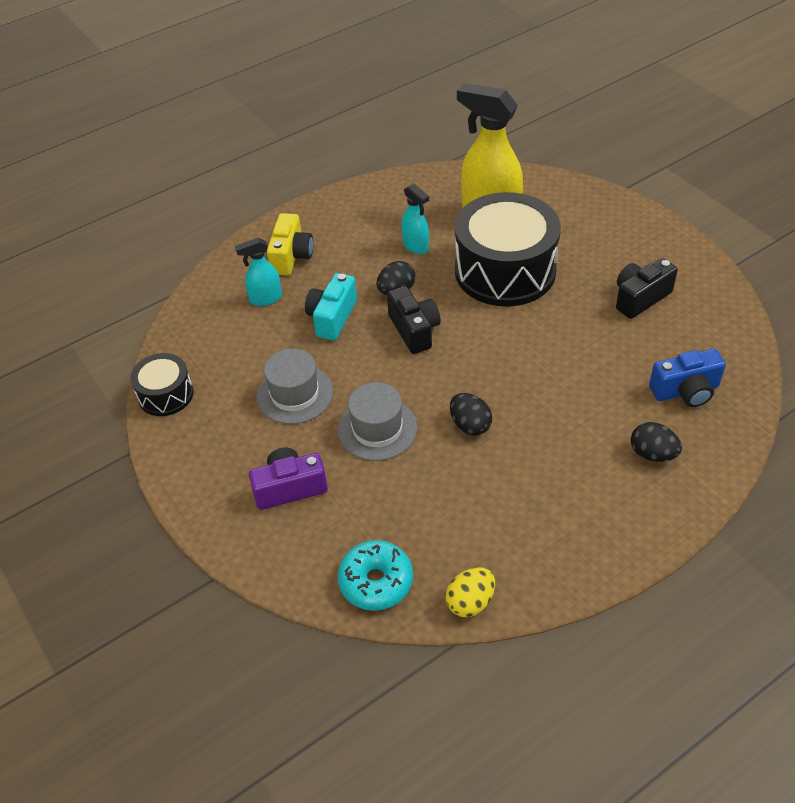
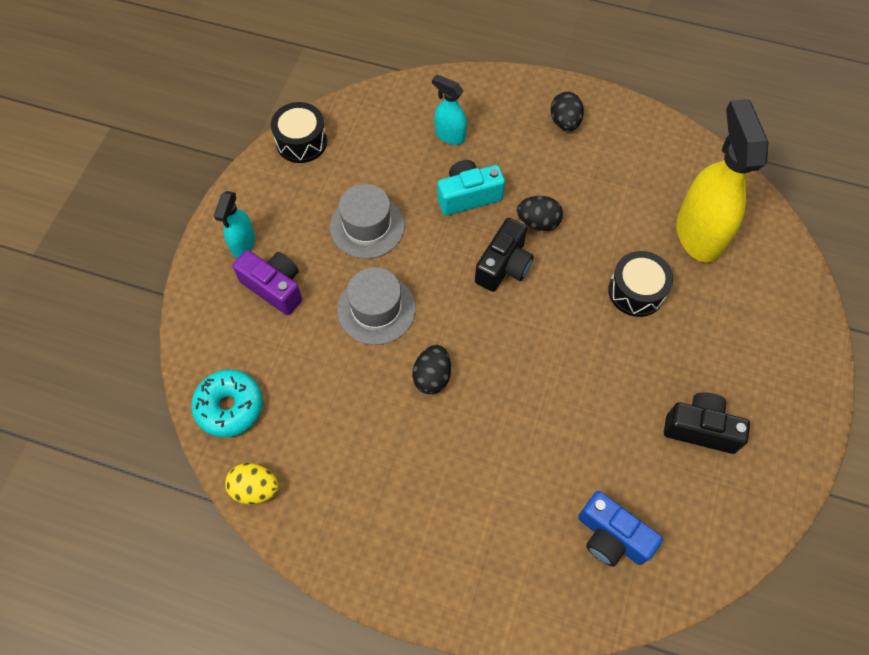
camera: 50 degrees right, 15 degrees up
yellow camera [267,213,313,275] -> none
turquoise spray bottle [401,184,429,254] -> turquoise spray bottle moved to [214,191,255,258]
black drum [455,192,561,306] -> black drum [608,251,673,317], size x0.50
black egg [631,422,682,462] -> black egg moved to [550,92,584,131]

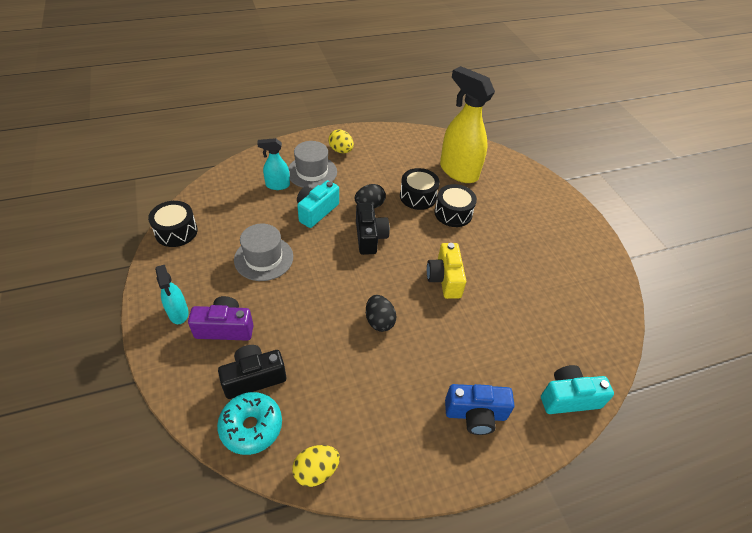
camera: 40 degrees left, 15 degrees down
grey hat [337,267,416,345] -> grey hat moved to [288,141,337,189]
black egg [550,92,584,131] -> yellow egg [328,129,354,153]
blue camera [578,491,663,567] -> blue camera moved to [445,384,515,435]
black camera [664,392,750,454] -> black camera moved to [218,345,286,399]
none -> black drum [400,168,440,210]
none -> yellow camera [427,243,466,299]
none -> turquoise camera [541,365,614,414]

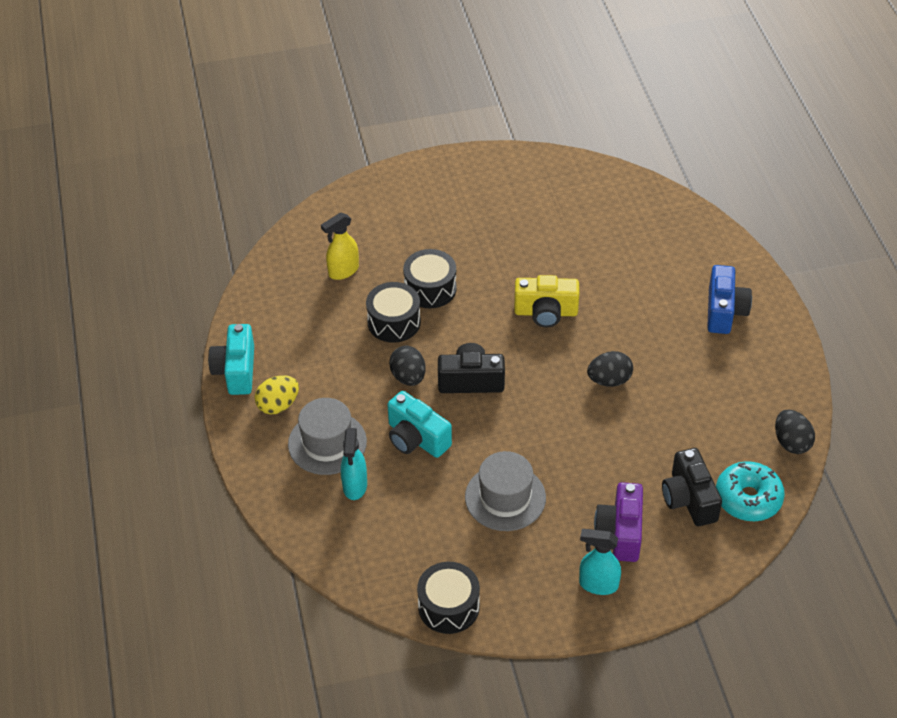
camera: 80 degrees left, 0 degrees up
turquoise spray bottle [155,265,189,324] -> turquoise spray bottle turned 150 degrees counterclockwise [579,529,621,595]
yellow egg [292,445,340,487] -> black egg [775,409,815,454]
yellow spray bottle [440,66,495,183] -> yellow spray bottle [321,212,359,280], size x0.51
turquoise camera [541,365,614,414] -> turquoise camera moved to [208,324,254,395]

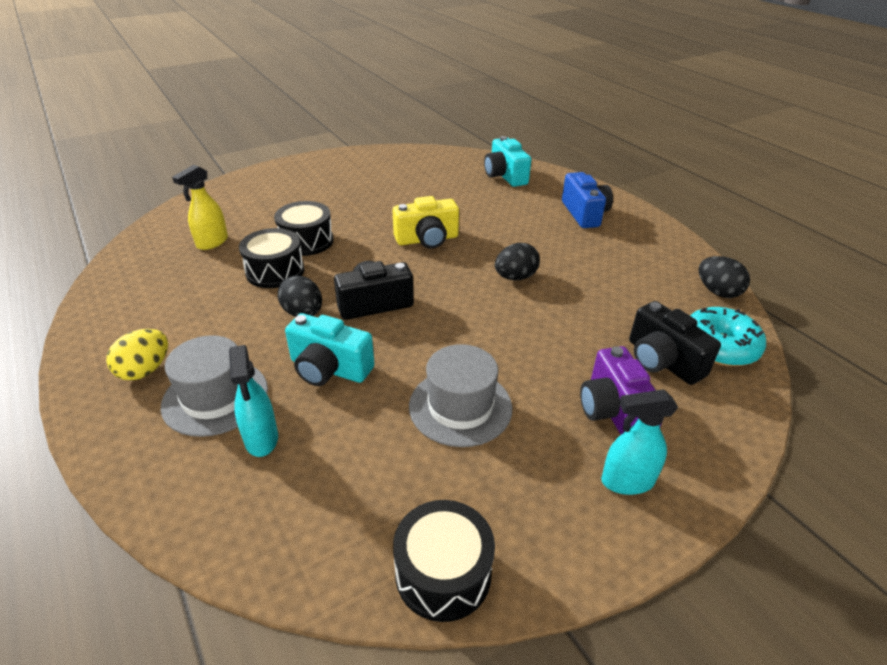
camera: 20 degrees left, 10 degrees down
turquoise camera [208,324,254,395] -> turquoise camera moved to [484,136,531,187]

